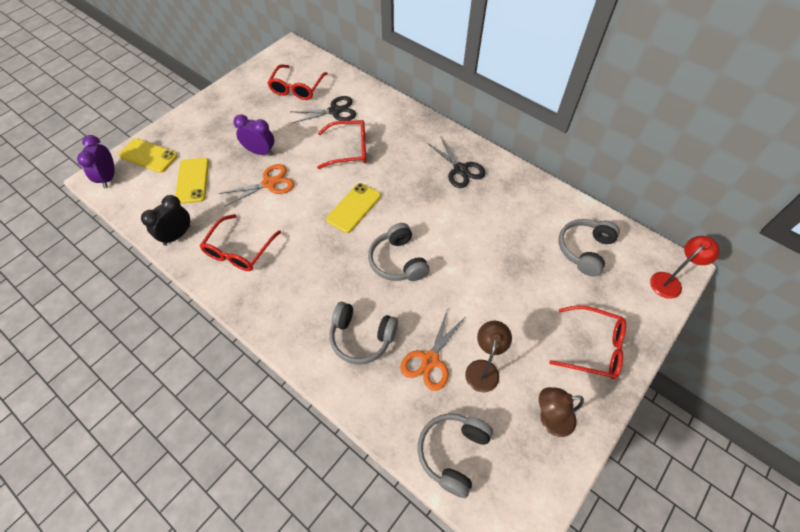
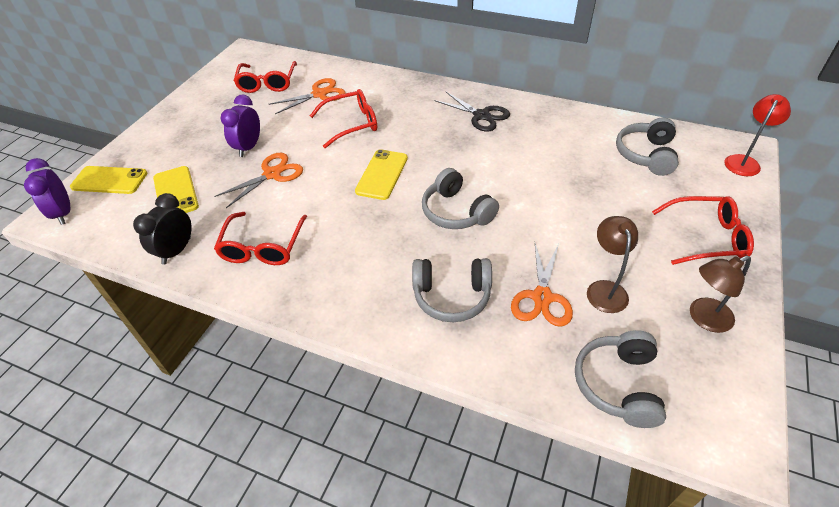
camera: 15 degrees left, 10 degrees down
purple clock [233,114,274,156] -> purple clock turned 75 degrees counterclockwise [221,95,260,157]
black scissors [290,96,356,123] -> orange scissors [269,78,345,114]

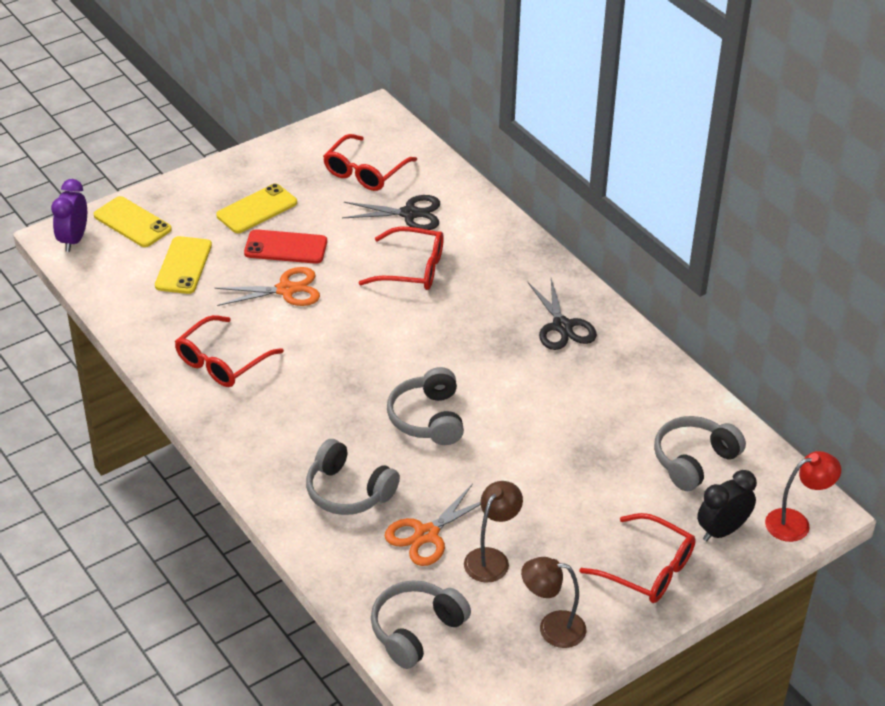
camera: 30 degrees right, 5 degrees down
black clock [133,193,192,265] -> black clock moved to [697,470,757,541]
purple clock [221,95,260,157] -> red phone [244,229,327,264]
orange scissors [269,78,345,114] -> black scissors [342,195,440,230]
yellow phone [355,149,408,200] -> yellow phone moved to [216,184,297,233]

